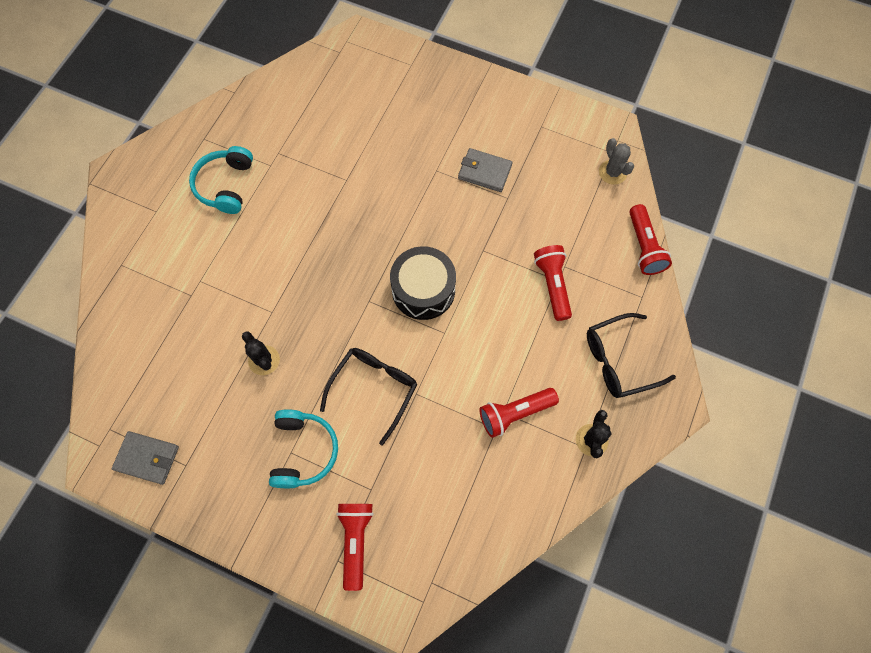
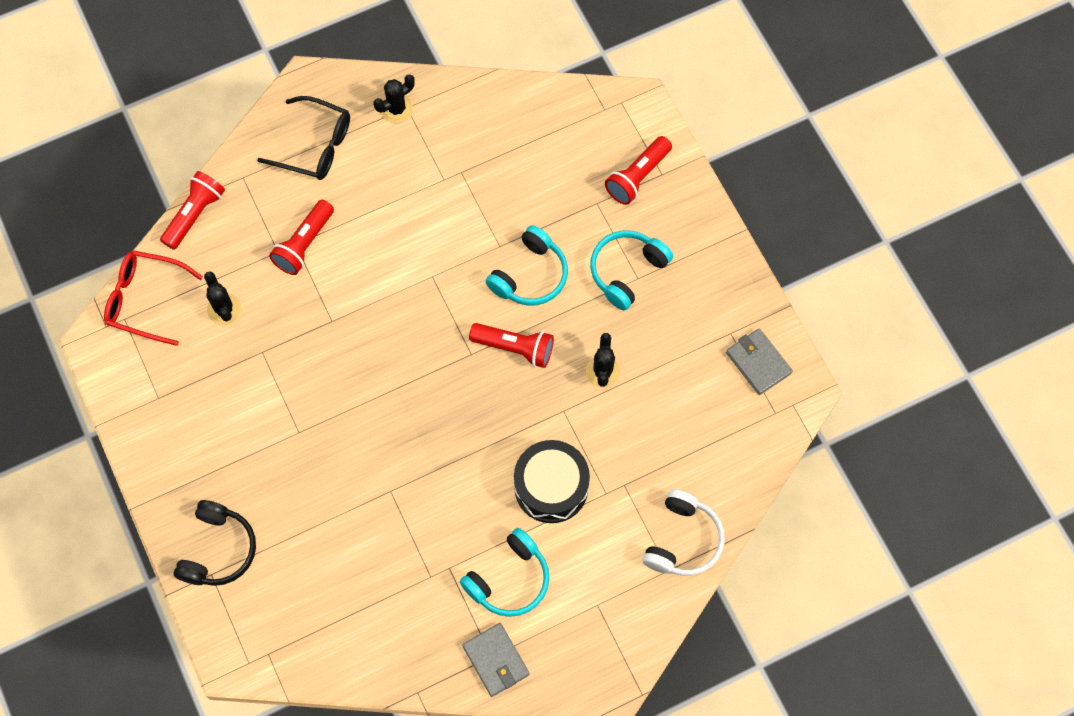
camera: 140 degrees left, 0 degrees up
black glasses [320,348,418,445] -> turquoise headphones [486,225,568,305]
black drum [390,246,456,320] -> black drum moved to [514,440,590,523]
grey wallet [458,148,512,192] -> grey wallet moved to [462,623,530,697]
red flashlight [479,388,559,438] -> red flashlight moved to [469,323,554,368]
grey cactus [599,138,634,185] -> red glasses [104,250,203,346]
none -> black headphones [173,500,256,586]
none -> black cactus [204,271,241,325]
none -> white headphones [643,489,725,576]

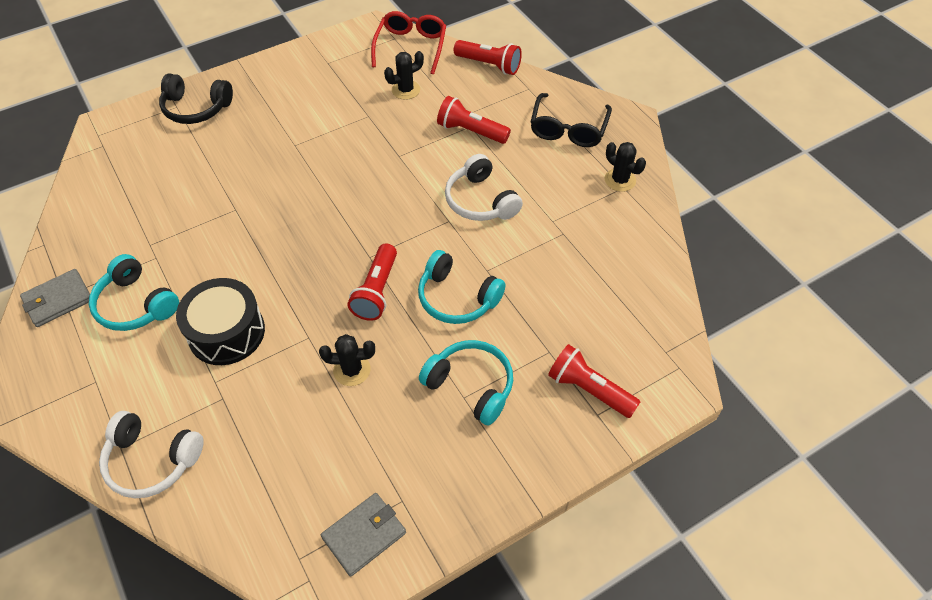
camera: 85 degrees right, 15 degrees down
none -> white headphones [445,154,523,221]

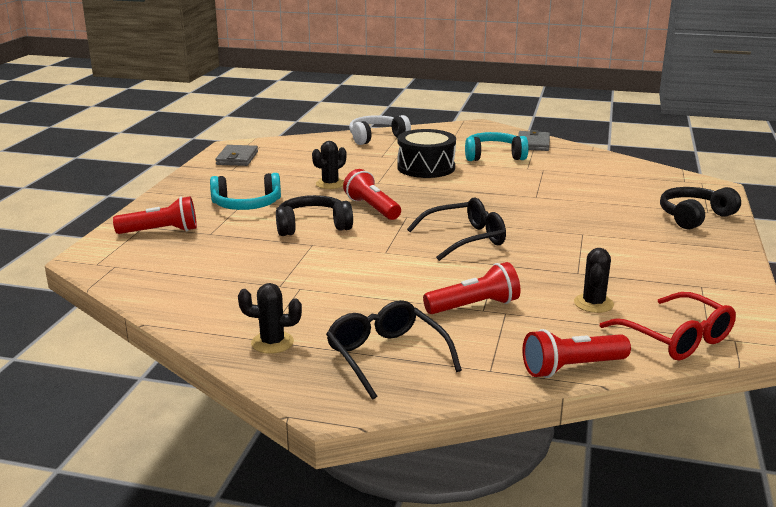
camera: 135 degrees right, 30 degrees down
turquoise headphones [418,250,505,324] -> black headphones [276,195,353,236]
white headphones [445,154,523,221] -> none
none -> black glasses [407,198,506,261]

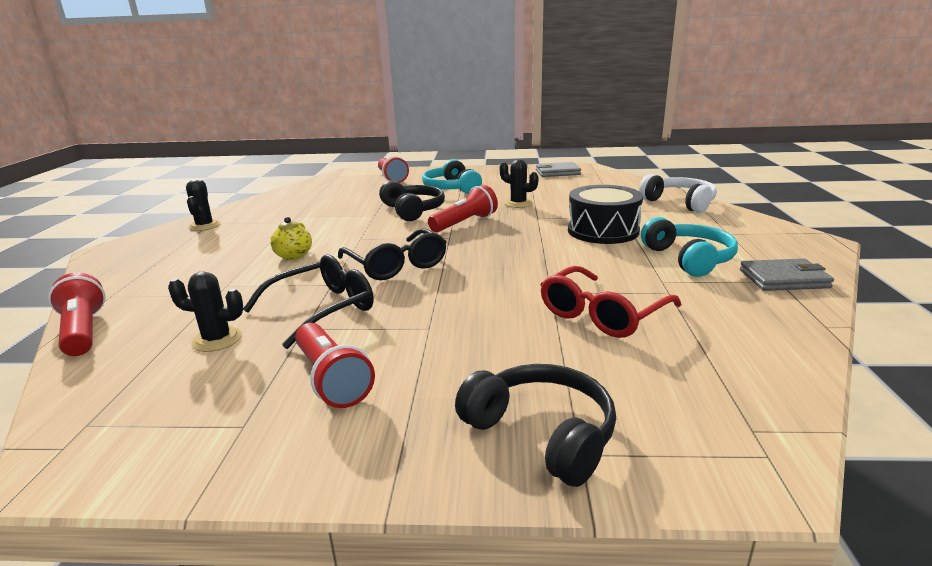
camera: 80 degrees right, 0 degrees up
black glasses [326,300,462,400] -> black glasses moved to [243,254,374,349]
red flashlight [423,262,521,314] -> red flashlight moved to [295,323,375,408]
red glasses [600,292,736,360] -> red glasses moved to [540,266,681,338]
none -> yellow teapot [270,217,312,260]

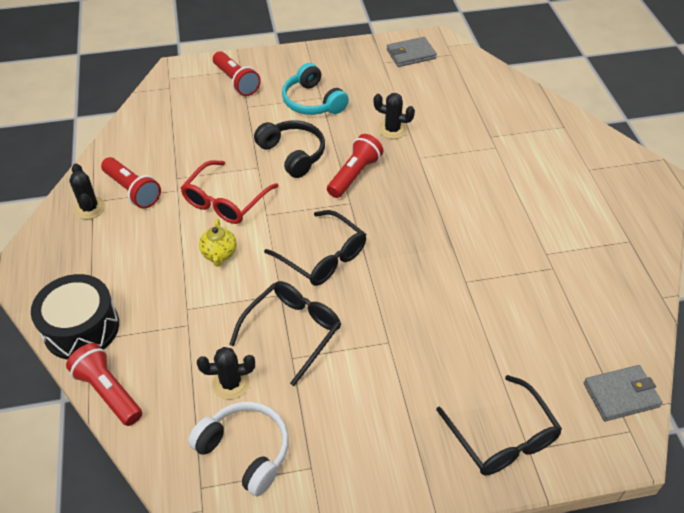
camera: 15 degrees left, 25 degrees up
red flashlight [295,323,375,408] -> red flashlight moved to [101,157,161,209]
black headphones [455,364,616,487] -> black glasses [436,375,562,475]
red glasses [540,266,681,338] -> red glasses moved to [181,160,278,224]
black drum [568,185,643,244] -> black drum moved to [31,274,119,360]
white headphones [639,174,717,213] -> white headphones moved to [188,402,289,497]
turquoise headphones [641,217,738,277] -> none
grey wallet [740,258,834,291] -> grey wallet moved to [583,365,662,421]

